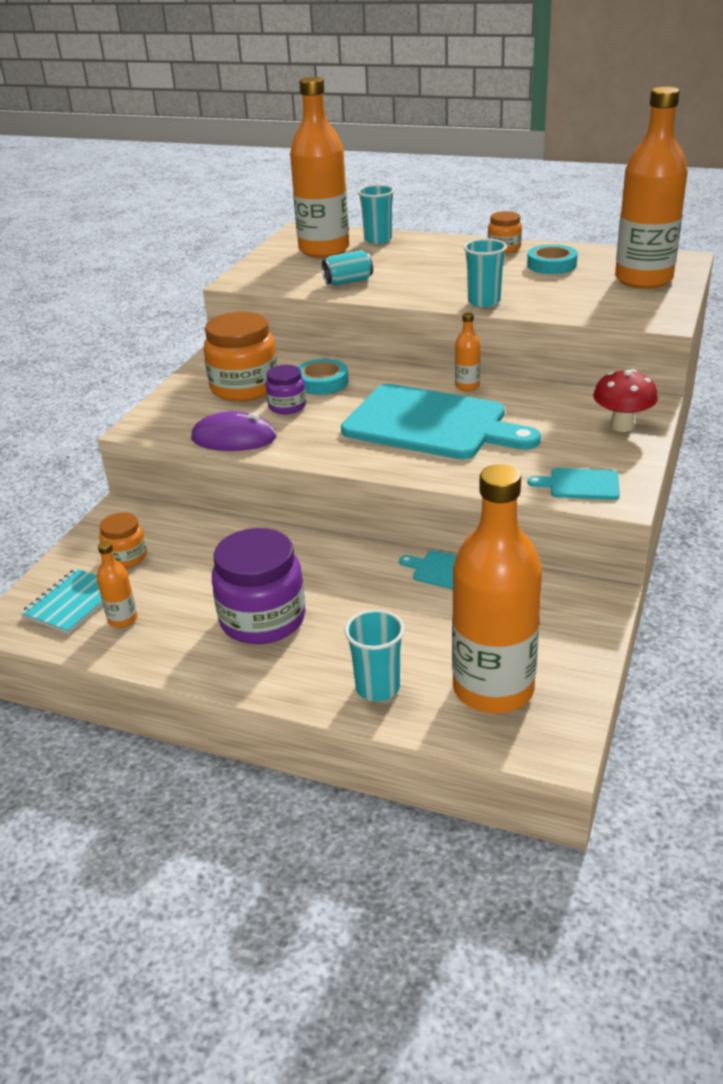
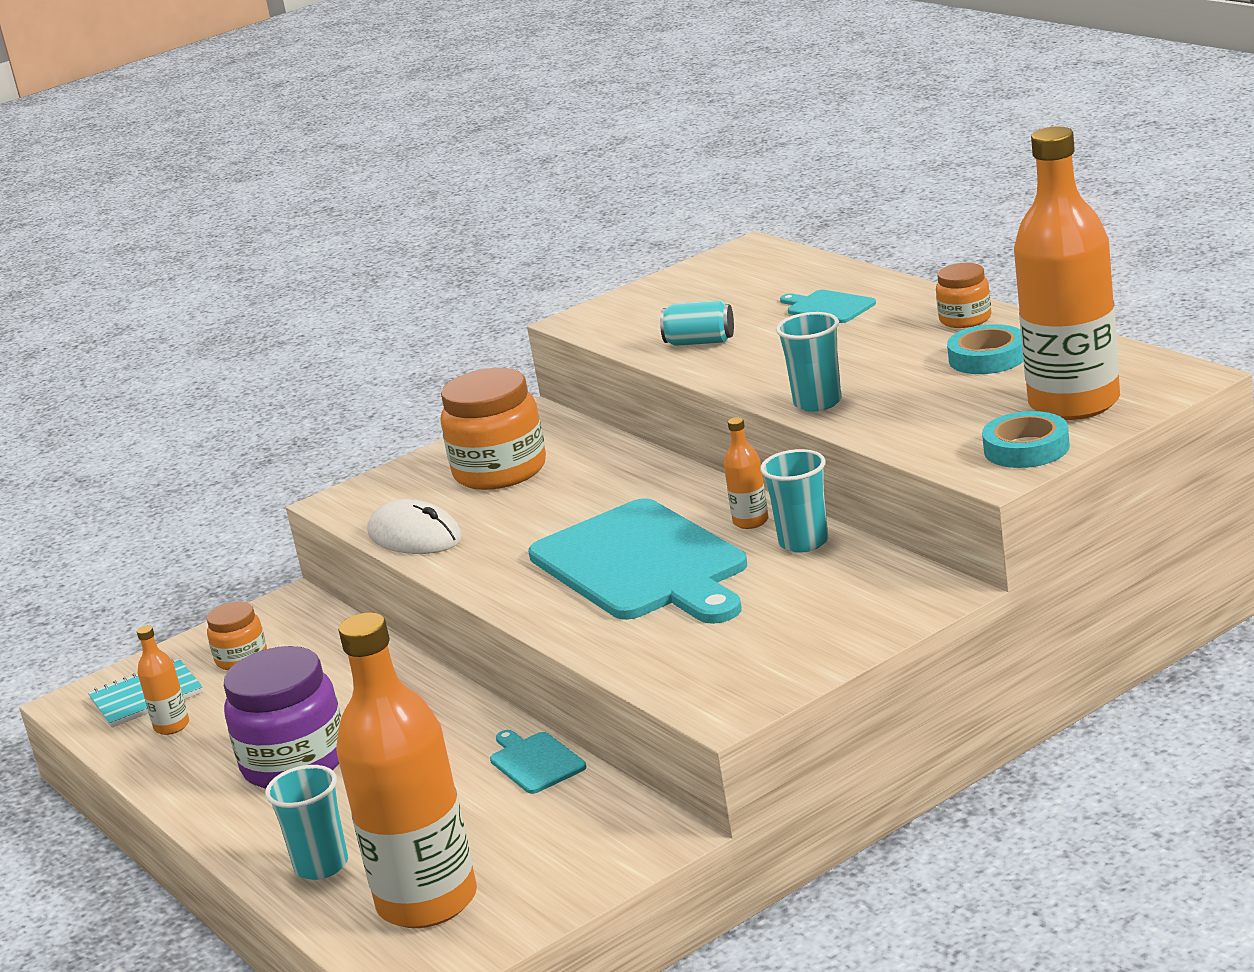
camera: 35 degrees right, 10 degrees down
purple mouse [191,411,276,451] -> white mouse [367,499,462,554]
purple jar [266,365,306,414] -> none
orange bottle [290,77,349,258] -> none
turquoise tape [298,359,348,395] -> turquoise tape moved to [982,411,1070,468]
turquoise cup [358,185,395,244] -> turquoise cup moved to [760,449,828,553]
turquoise cutting board [528,468,620,500] -> turquoise cutting board moved to [780,290,876,323]
red mushroom [593,369,658,432] -> none

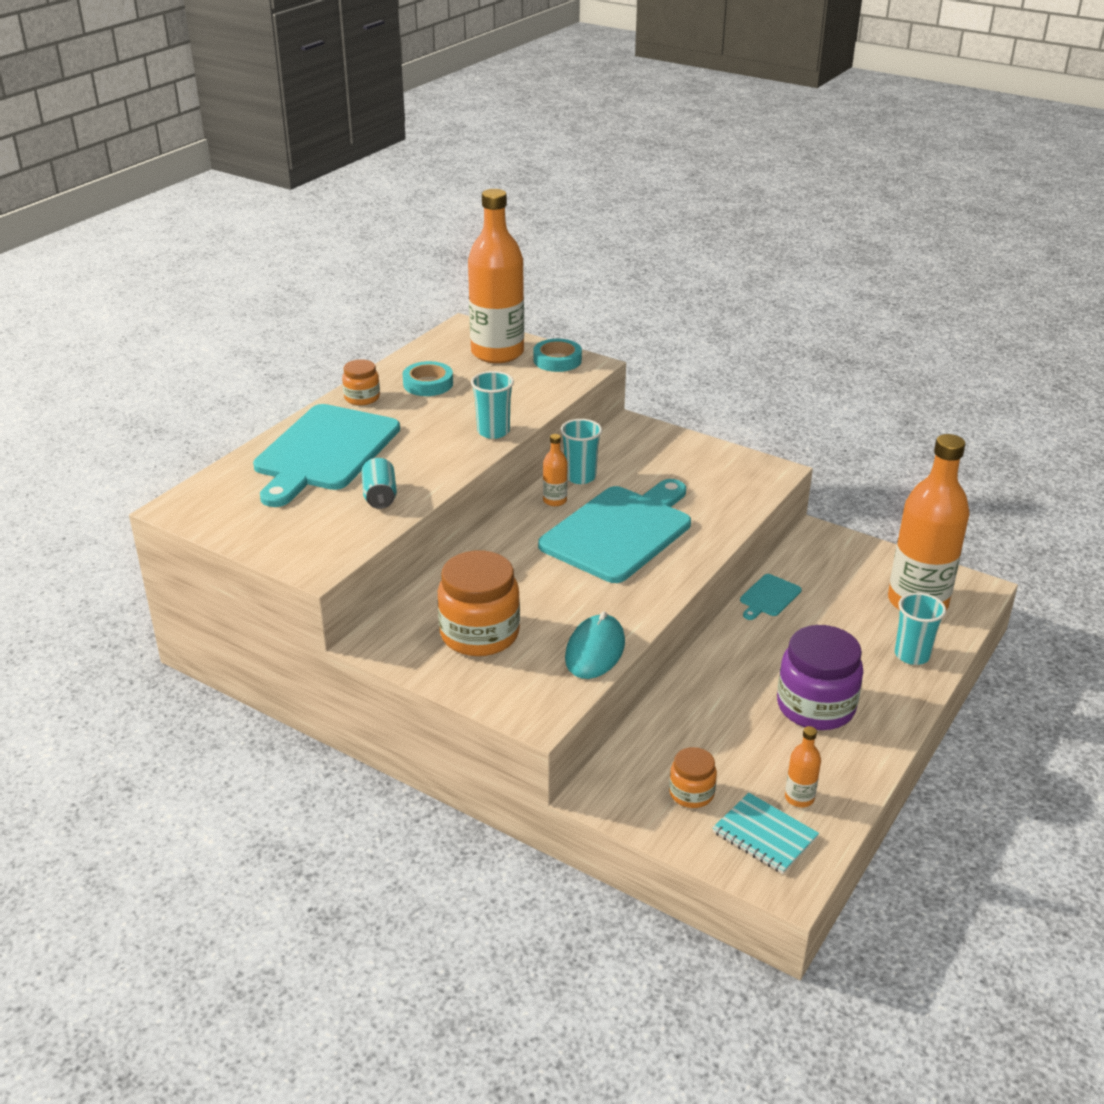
camera: 115 degrees left, 10 degrees up
white mouse [367,499,462,554] -> turquoise mouse [565,611,625,679]
turquoise cutting board [780,290,876,323] -> turquoise cutting board [253,404,400,507], size x2.39

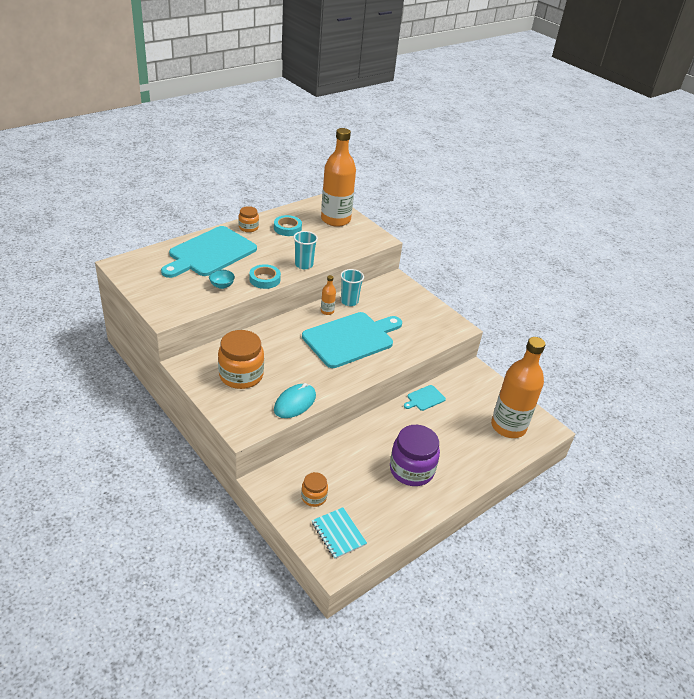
camera: 15 degrees right, 5 degrees up
turquoise can [361,458,397,509] -> turquoise bowl [209,270,235,289]
turquoise tape [533,339,582,372] -> turquoise tape moved to [249,264,281,289]
orange bottle [785,726,821,807] -> none
turquoise cup [895,593,946,665] -> none

